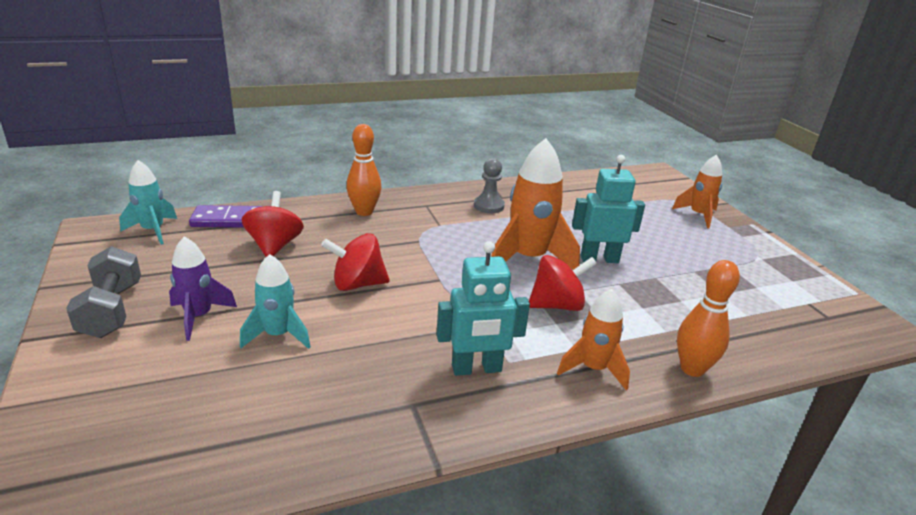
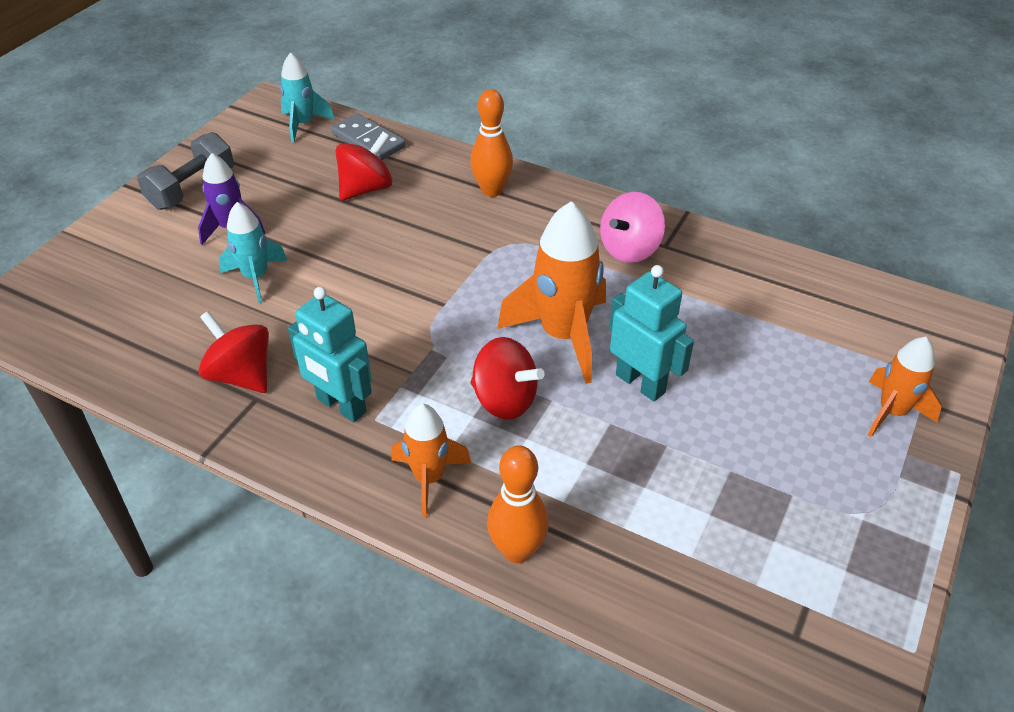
camera: 50 degrees right, 15 degrees up
purple domino [189,205,263,228] -> grey domino [331,113,406,160]
red spinning top [321,233,390,291] -> red spinning top moved to [198,311,269,393]
grey pawn [474,158,505,213] -> pink spinning top [600,192,665,263]

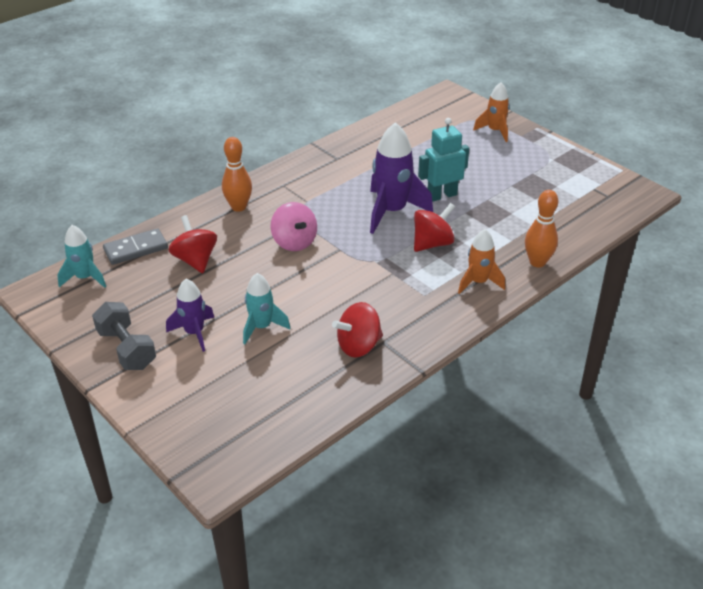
camera: 70 degrees left, 5 degrees down
turquoise robot [288,287,372,422] -> none
orange rocket [497,201,606,384] -> purple rocket [370,122,433,234]
pink spinning top [600,192,665,263] -> pink spinning top moved to [271,202,317,251]

